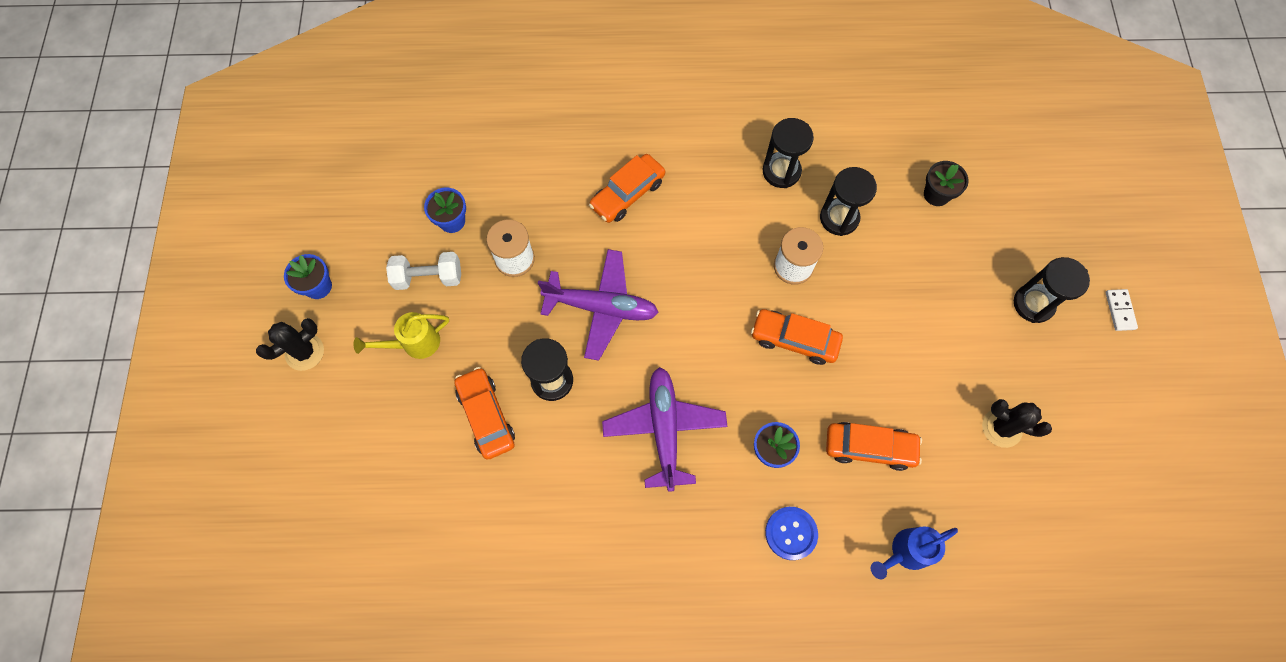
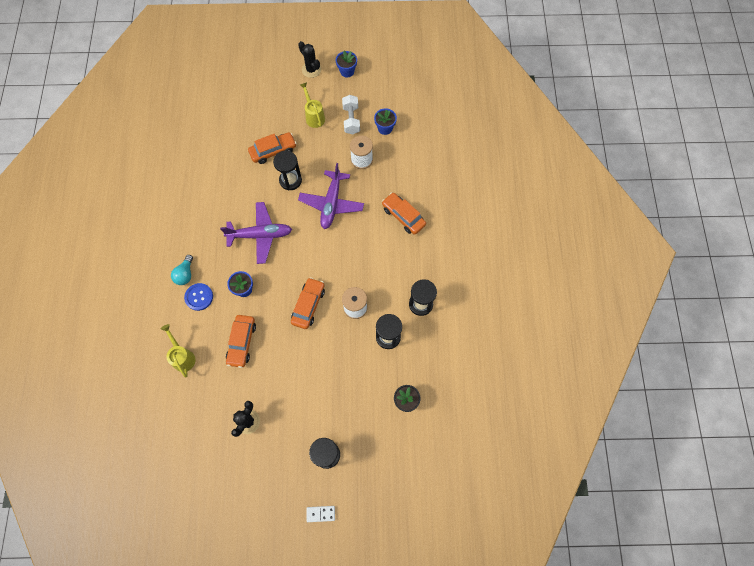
camera: 90 degrees right, 0 degrees up
blue watering can [871,526,958,579] -> yellow watering can [161,324,195,377]
none -> turquoise light bulb [171,255,193,285]

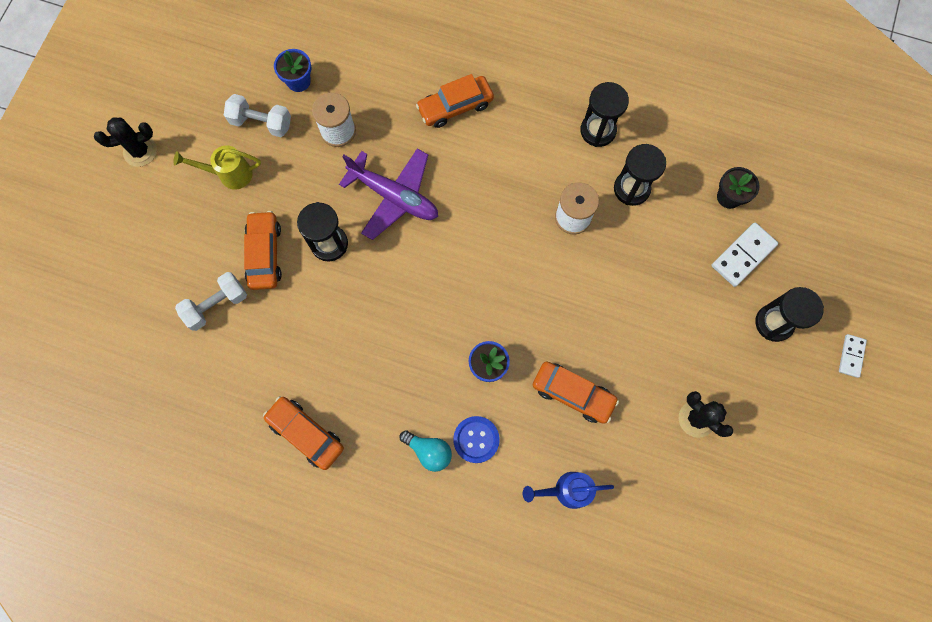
camera: 70 degrees left, 5 degrees up
yellow watering can [161,324,195,377] -> blue watering can [523,472,614,509]
purple plane [220,202,292,264] -> none
orange car [291,277,325,329] -> orange car moved to [263,396,344,470]
blue flower pot [336,50,357,78] -> none
none -> white dumbbell [175,272,247,331]
none -> white domino [712,223,778,287]

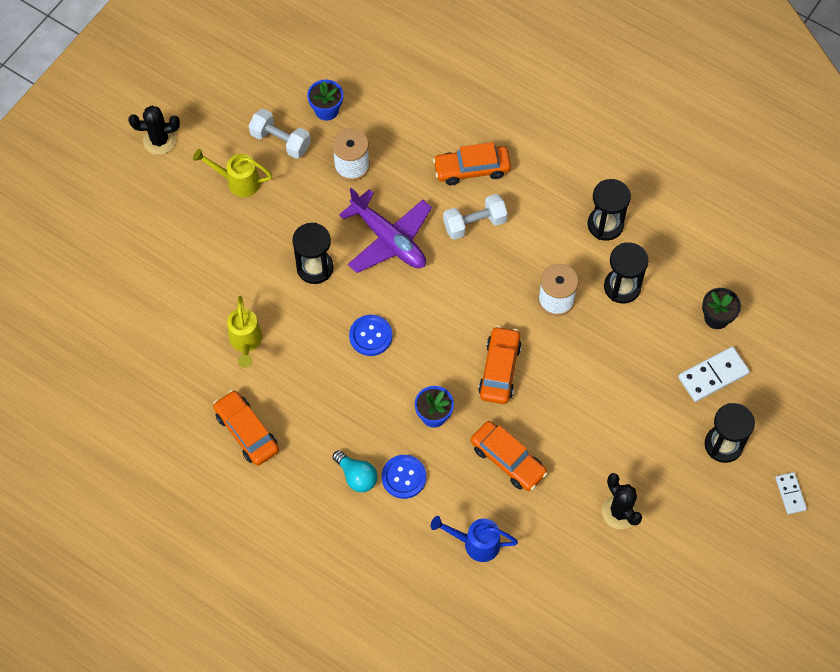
camera: 15 degrees right, 10 degrees down
white dumbbell [175,272,247,331] -> white dumbbell moved to [443,194,508,240]
orange car [244,211,282,290] -> orange car moved to [478,326,522,404]
white domino [839,334,867,378] -> white domino turned 45 degrees counterclockwise [775,472,807,514]
none -> yellow watering can [227,296,262,368]
none -> blue button [349,315,393,356]

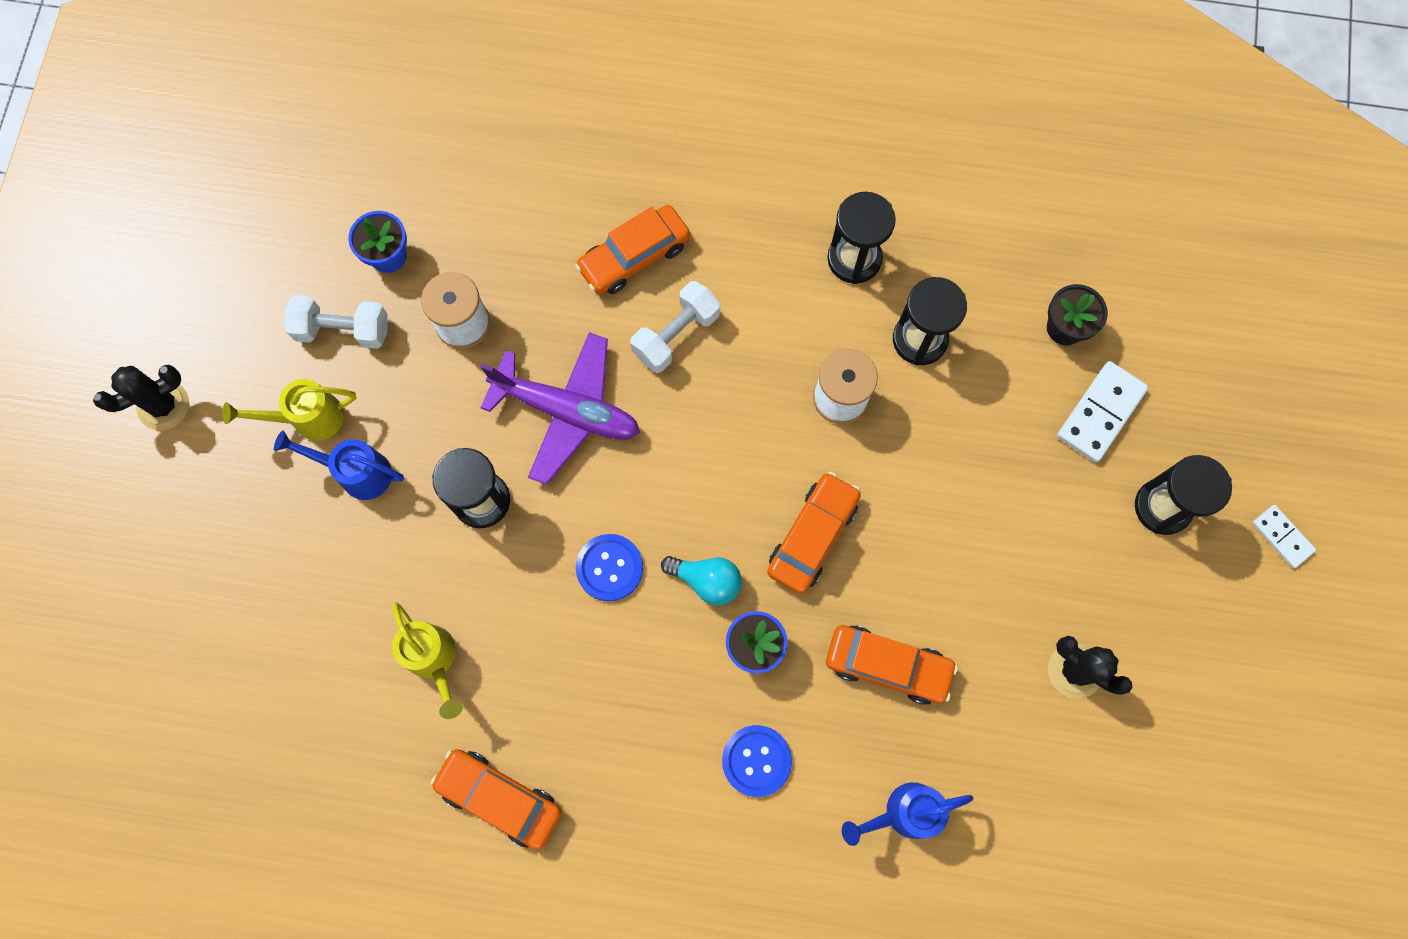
camera: 25 degrees left, 10 degrees up
turquoise light bulb [333,450,378,492] -> turquoise light bulb moved to [661,556,742,605]
orange car [478,326,522,404] -> orange car turned 45 degrees clockwise [767,472,861,594]
none -> blue watering can [274,431,404,500]

